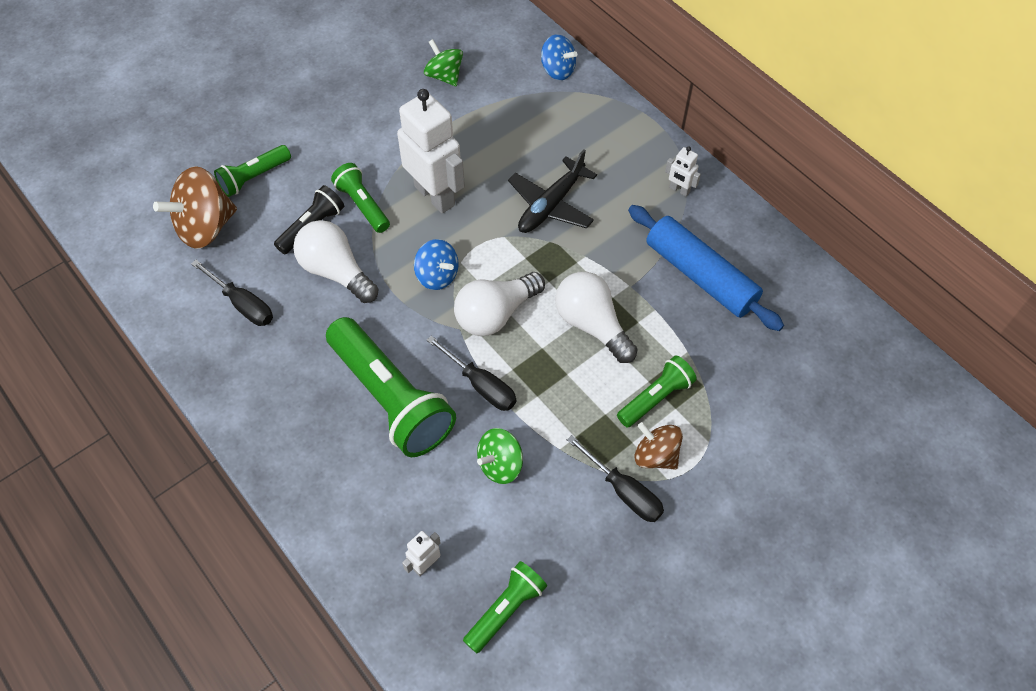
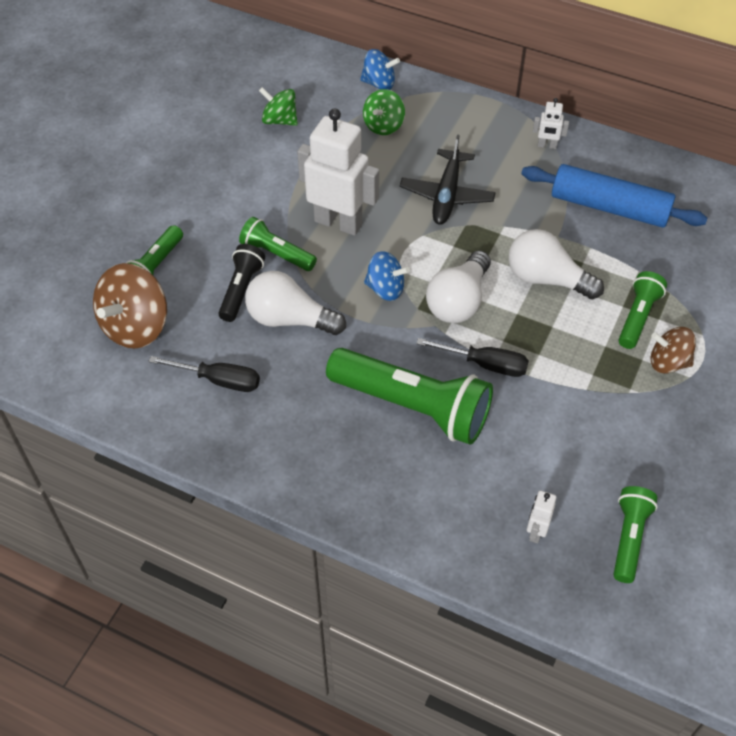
camera: 25 degrees left, 5 degrees down
green spinning top [477,428,523,484] -> green spinning top moved to [363,89,405,135]
black screwdriver [567,435,664,522] -> none

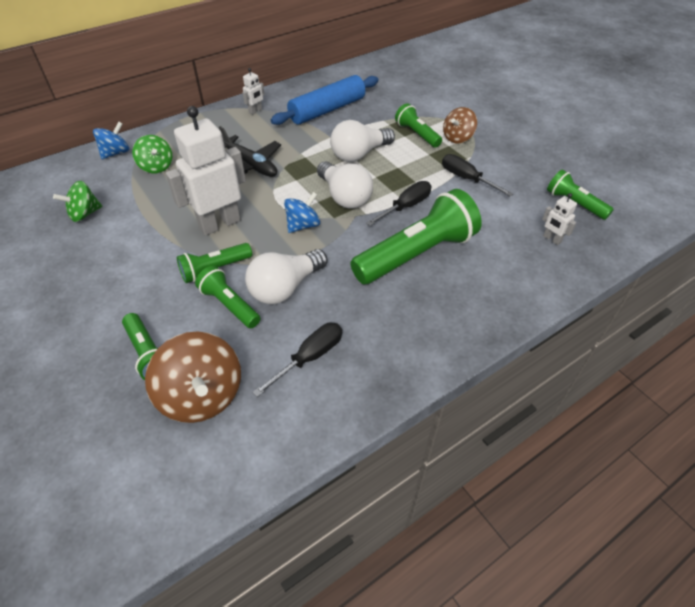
camera: 60 degrees left, 5 degrees down
black flashlight [218,244,265,322] -> green flashlight [195,266,261,328]
none -> black screwdriver [442,154,513,197]

